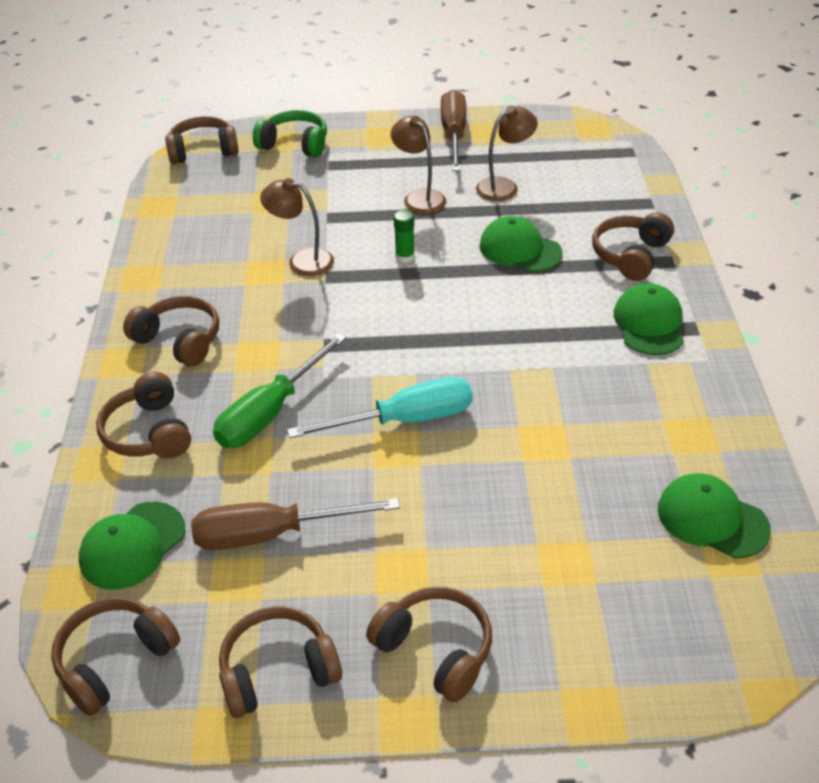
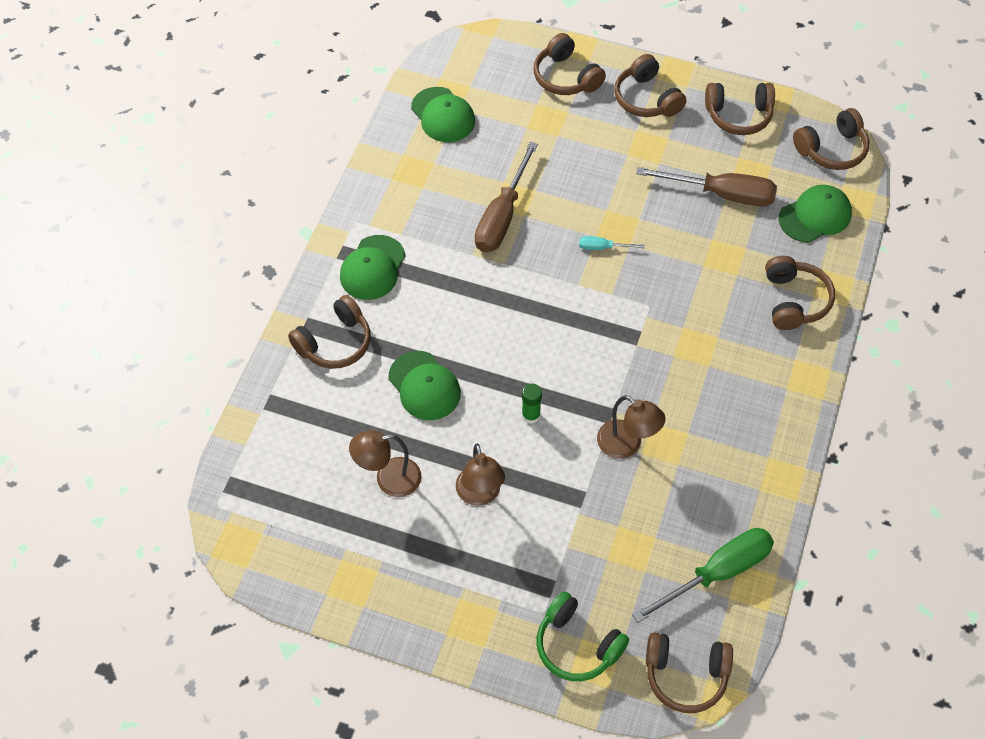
camera: 160 degrees left, 15 degrees up
brown headphones [123,296,219,367] -> brown headphones moved to [534,33,606,95]
green screwdriver [213,333,347,448] -> green screwdriver moved to [632,528,774,623]
turquoise screwdriver [287,377,473,438] -> turquoise screwdriver [579,236,645,250], size x0.46
brown screwdriver [441,89,466,171] -> brown screwdriver moved to [475,141,538,252]

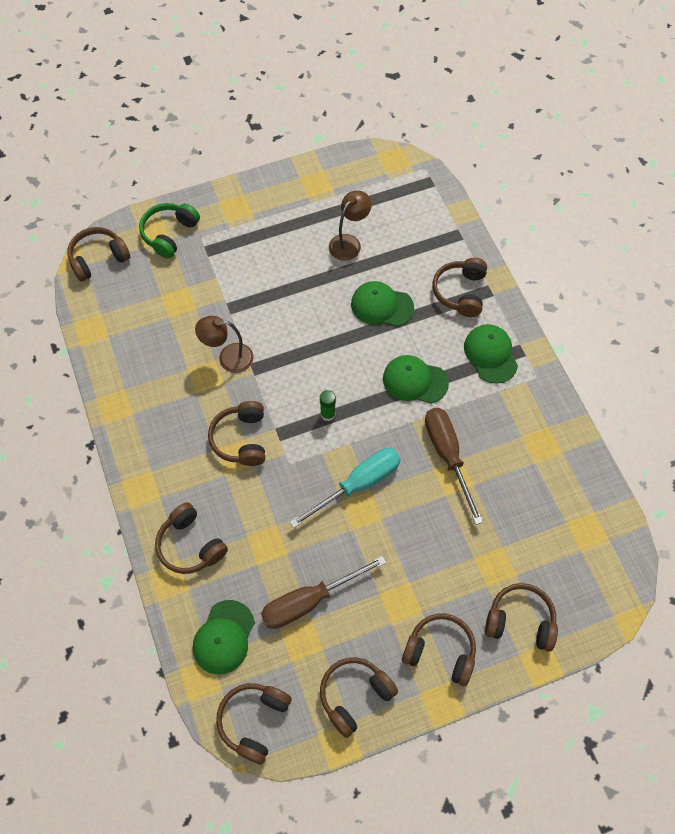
camera: 140 degrees right, 5 degrees up
green cap [411,87,475,142] -> green cap moved to [383,355,449,404]
brown lamp [456,444,505,506] -> none
green glue stick [522,383,542,424] -> green glue stick moved to [320,390,336,421]
green headphones [537,592,629,681] -> green headphones turned 60 degrees counterclockwise [139,203,200,258]
turquoise screwdriver [579,236,645,250] -> turquoise screwdriver [289,448,401,528], size x2.19
green screwdriver [632,528,774,623] -> none
none -> brown headphones [208,401,265,466]

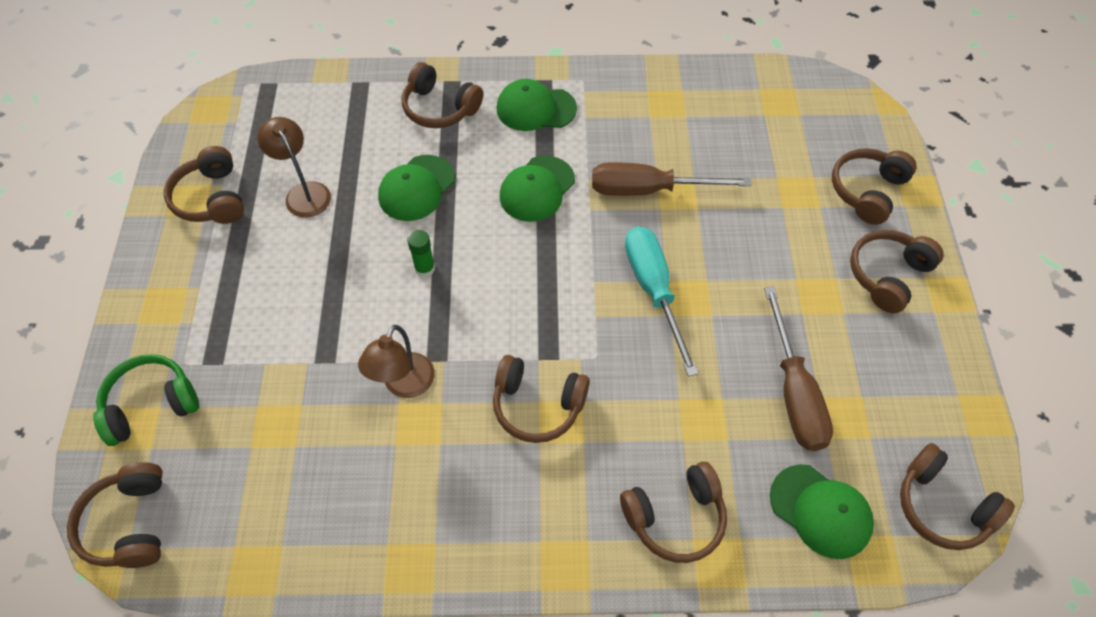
camera: 70 degrees left, 5 degrees down
green headphones [139,203,200,258] -> green headphones turned 105 degrees clockwise [93,354,199,446]
green glue stick [320,390,336,421] -> green glue stick moved to [407,230,435,277]
brown headphones [320,657,398,738] -> brown headphones moved to [164,146,244,224]

